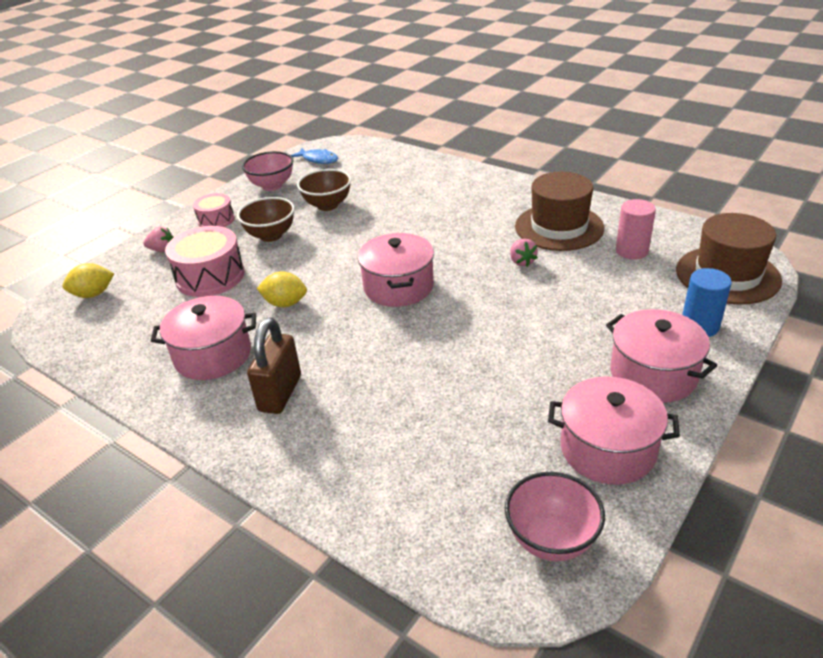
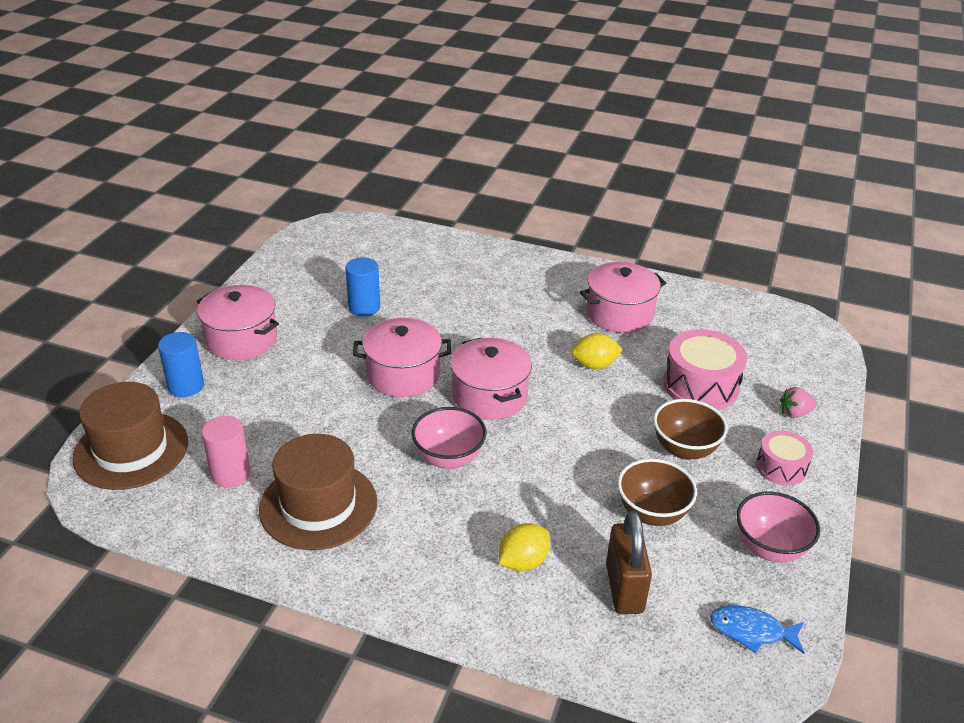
camera: 160 degrees right, 0 degrees up
yellow lemon [62,263,114,298] -> yellow lemon moved to [499,523,550,571]
brown padlock [247,317,301,414] -> brown padlock moved to [606,511,652,614]
pink bowl [505,472,605,561] -> pink bowl moved to [412,407,487,469]
pink strawberry [510,239,538,267] -> none
pink pot [548,377,680,485] -> pink pot moved to [353,318,451,397]
none -> blue cylinder [345,257,380,316]

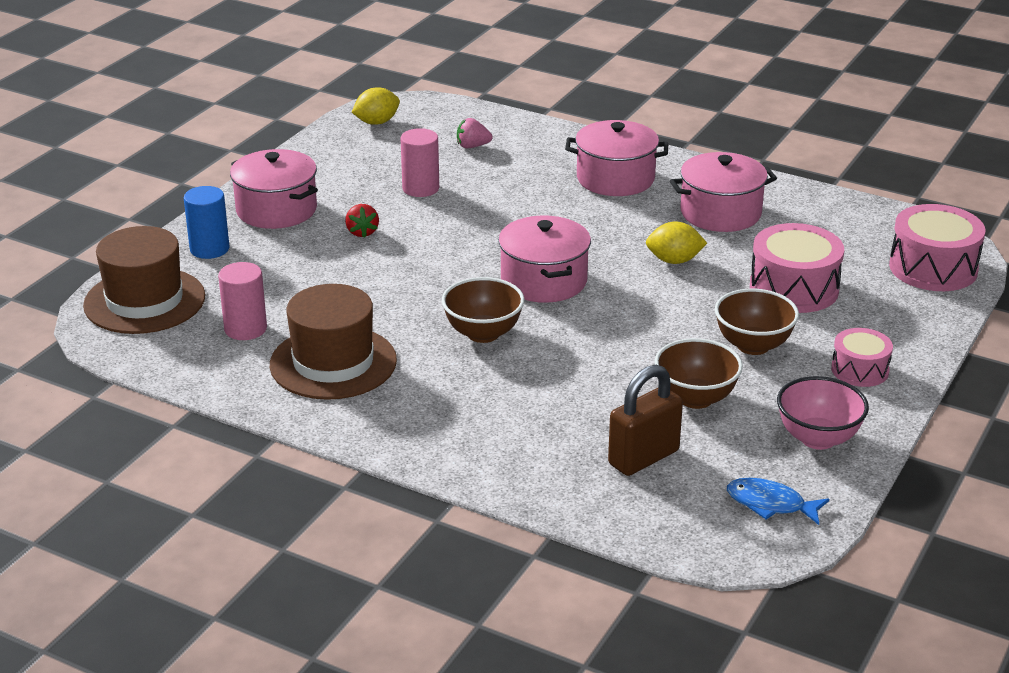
camera: 10 degrees right, 5 degrees down
blue cylinder [345,257,380,316] -> pink cylinder [400,128,439,197]
pink pot [353,318,451,397] -> pink pot moved to [565,120,668,196]
pink bowl [412,407,487,469] -> brown bowl [442,277,524,343]
yellow lemon [499,523,550,571] -> yellow lemon moved to [352,87,400,125]
brown padlock [606,511,652,614] -> brown padlock turned 45 degrees clockwise [608,365,683,476]
pink strawberry [780,387,817,418] -> pink strawberry moved to [457,118,493,148]
none -> red strawberry [345,204,379,238]
none -> pink drum [889,204,985,291]

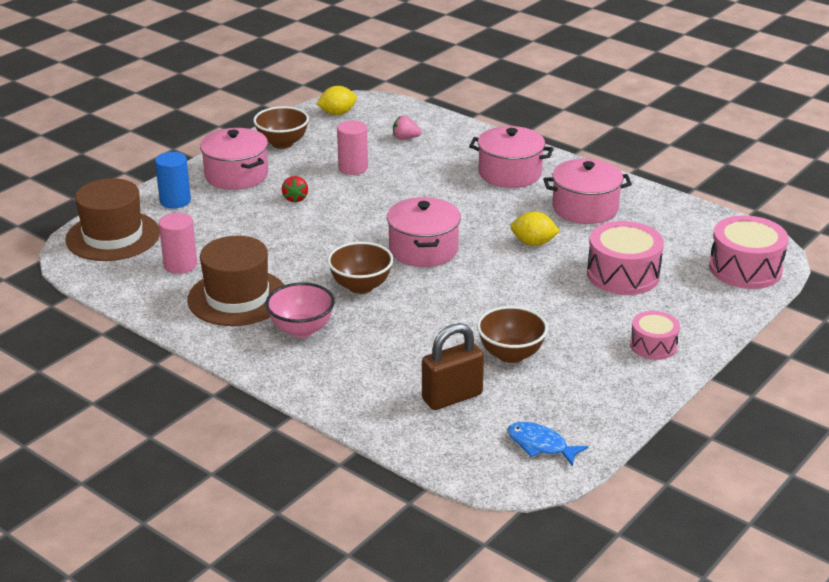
camera: 10 degrees right, 0 degrees up
brown bowl [715,289,799,355] -> brown bowl moved to [253,106,309,149]
pink bowl [777,376,869,450] -> pink bowl moved to [266,282,335,338]

